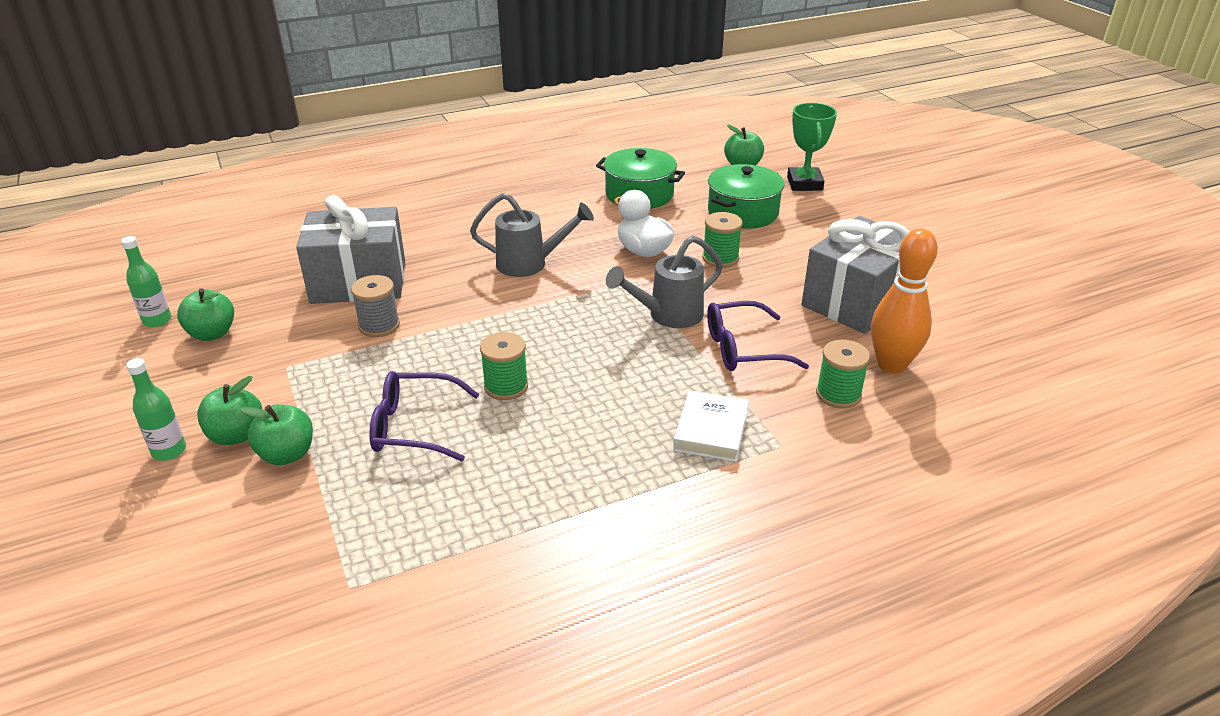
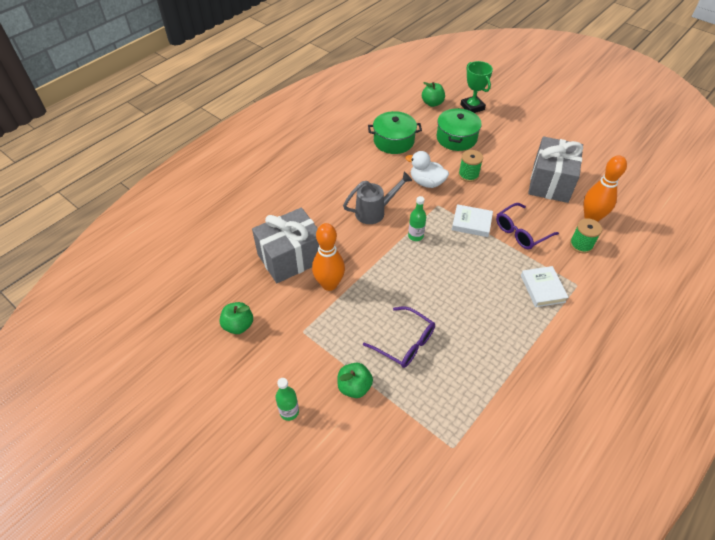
camera: 25 degrees left, 15 degrees up
green bottle [121,236,171,327] -> green bottle moved to [408,196,426,241]
green apple [197,376,262,445] -> none
grey spool [351,275,400,337] -> orange bowling pin [312,223,345,291]
purple glasses [370,371,480,461] -> purple glasses turned 120 degrees counterclockwise [363,306,435,368]
green spool [480,332,528,400] -> none
grey watering can [606,235,723,328] -> white book [452,204,493,237]

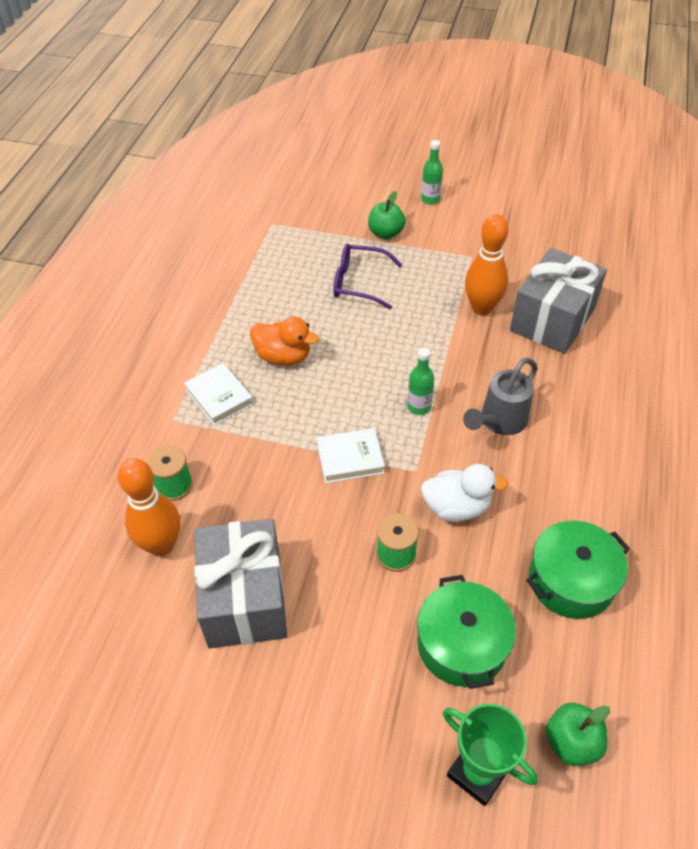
camera: 155 degrees right, 0 degrees up
green apple [220,302,253,334] -> none
purple glasses [496,203,559,249] -> none
none -> orange duck [250,317,319,365]

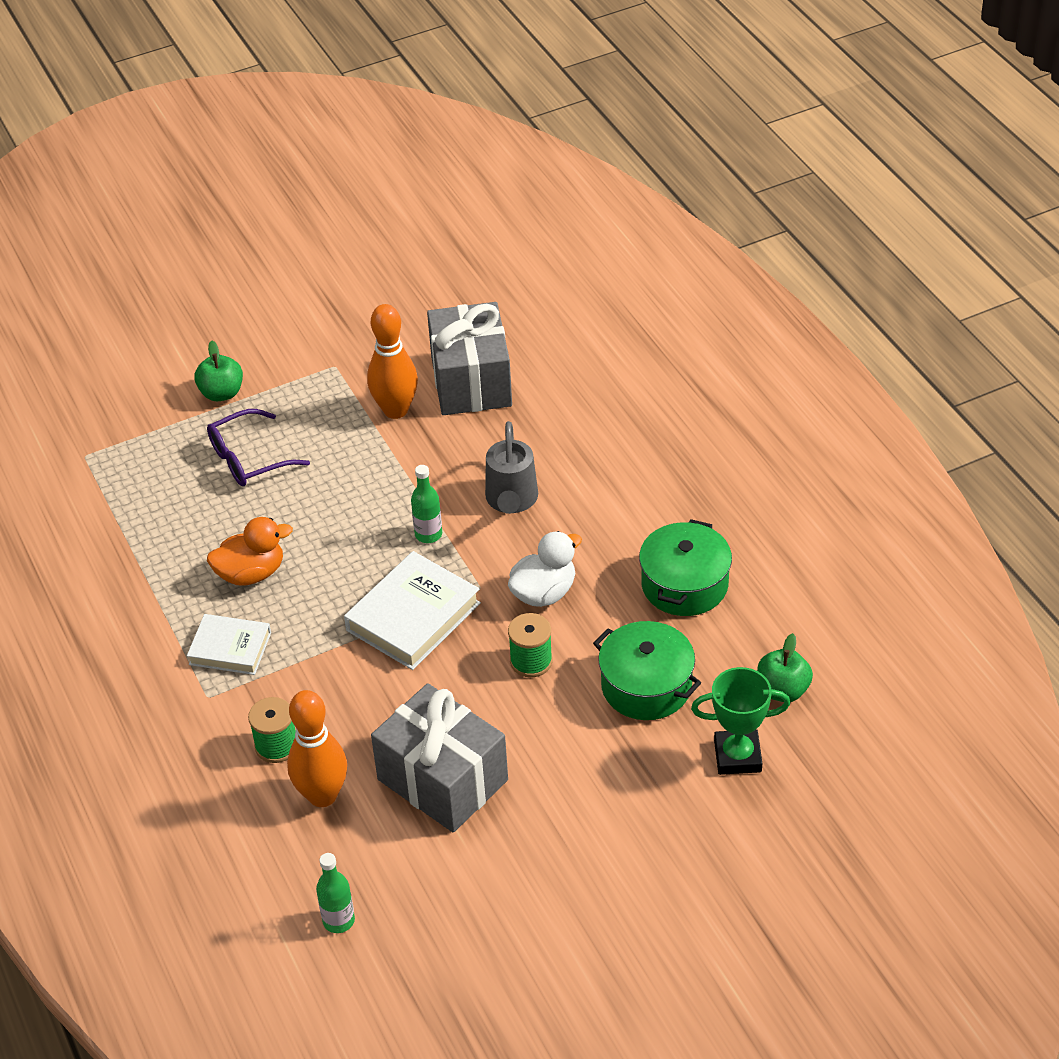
camera: 40 degrees left, 5 degrees down
white book [317,428,385,483] -> white book [344,551,481,670], size x1.57
green bottle [421,140,443,205] -> green bottle moved to [316,853,355,933]

